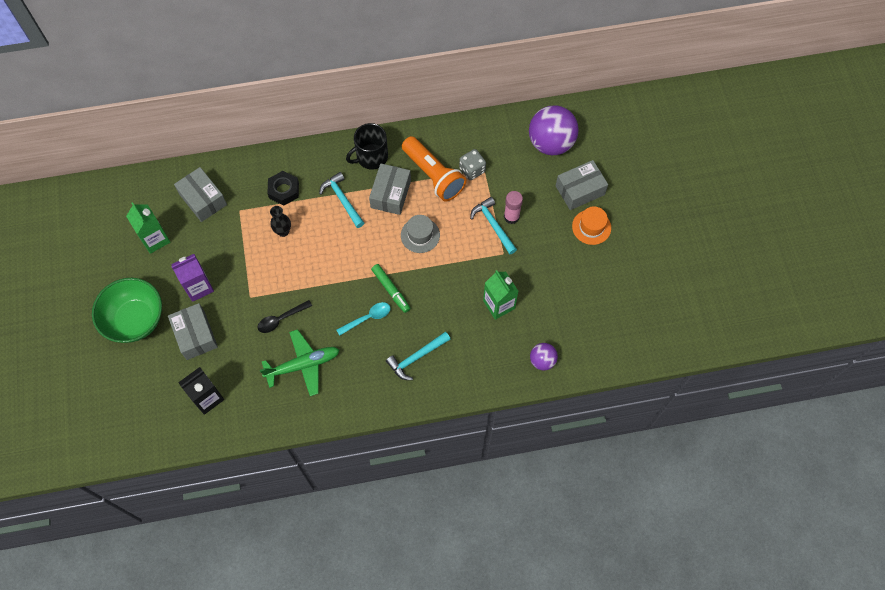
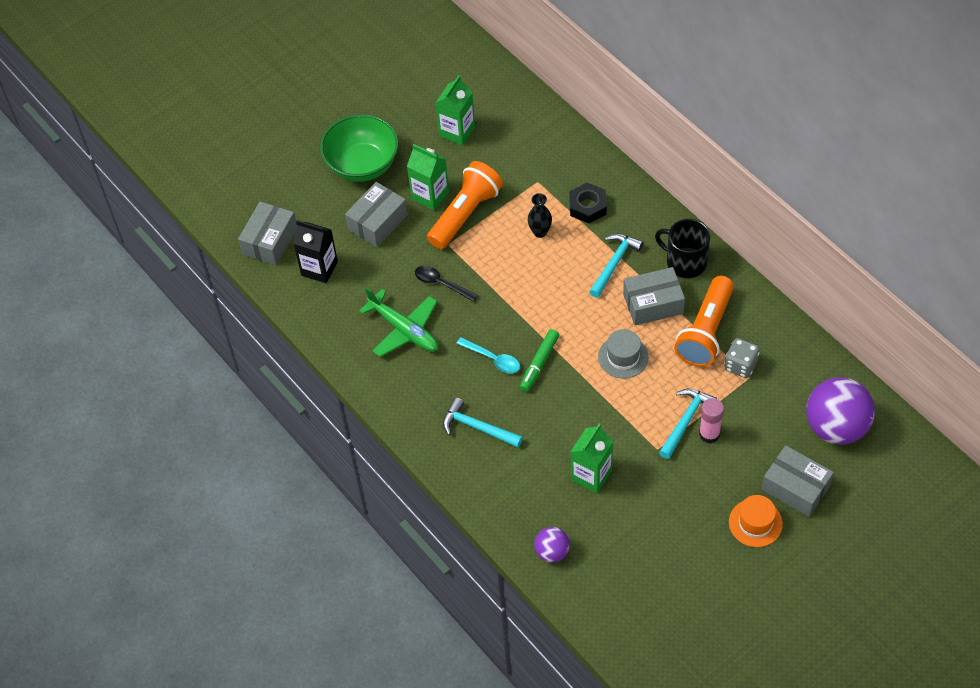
camera: 65 degrees right, 10 degrees down
purple carton [171,254,214,302] -> green carton [407,144,449,211]
grey box [174,167,227,222] -> grey box moved to [238,201,297,265]
none -> orange flashlight [427,161,503,249]

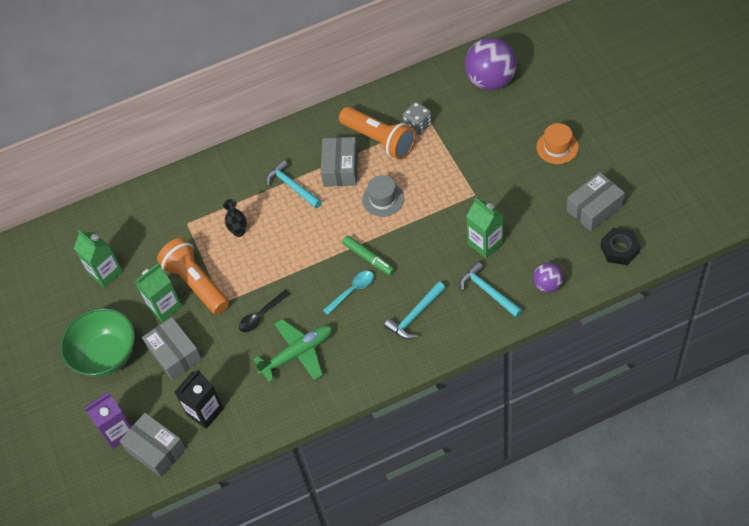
camera: 70 degrees left, 0 degrees up
black nut [569,182,607,224] -> black nut moved to [600,228,641,265]
black mug [655,219,710,278] -> none
turquoise hammer [659,389,717,459] -> turquoise hammer moved to [460,262,523,318]
pink glue stick [699,398,724,443] -> none
grey box [762,445,834,517] -> grey box moved to [566,172,625,232]
none -> purple carton [84,392,131,449]

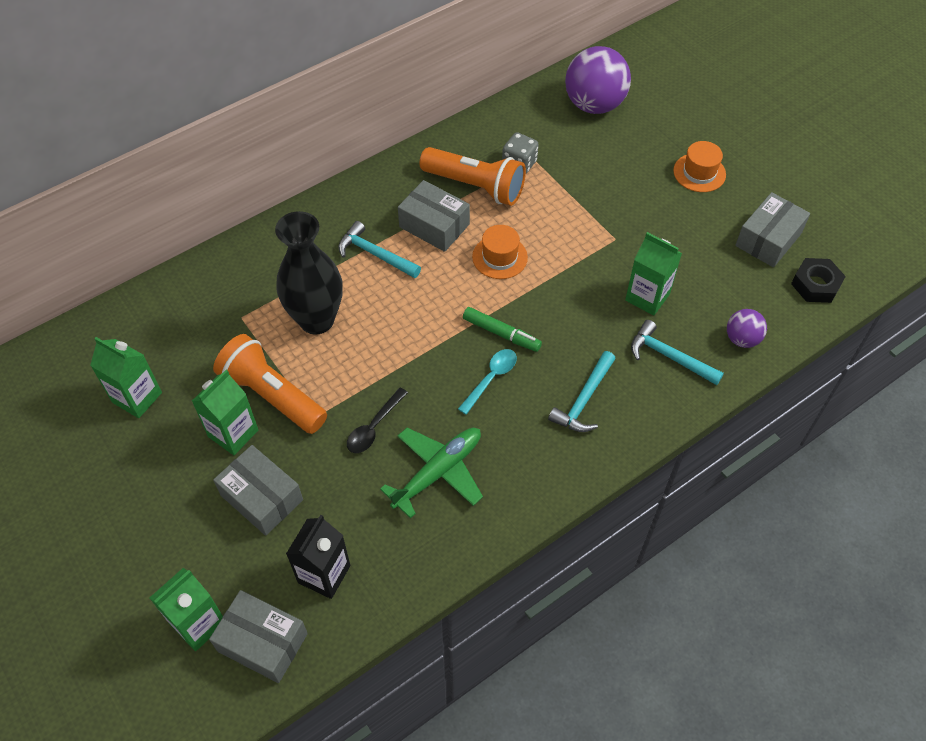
camera: 20 degrees left, 0 degrees up
green bowl [60,308,135,377] -> none
purple carton [84,392,131,449] -> green carton [150,568,223,651]
black vase [223,199,247,237] -> black vase [275,211,342,335], size x2.15
grey box [321,137,358,187] -> grey box turned 45 degrees counterclockwise [398,180,470,252]
grey hat [362,175,404,217] -> orange hat [472,225,528,279]

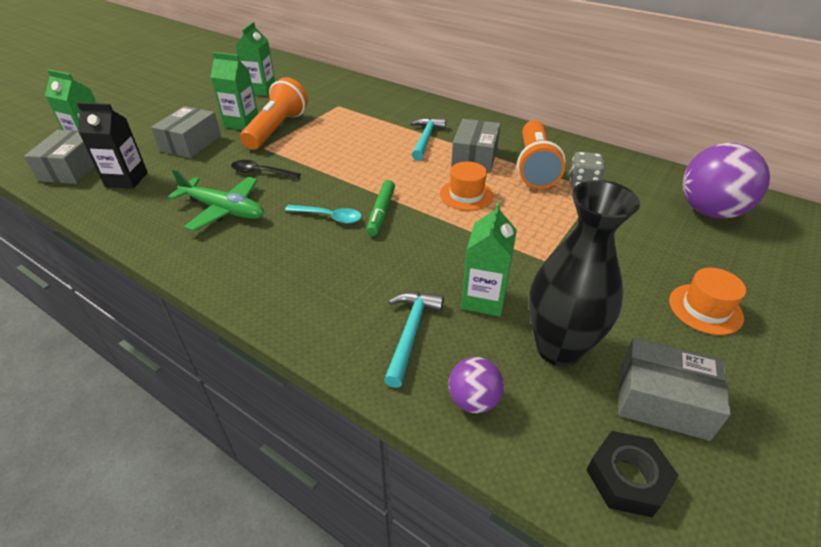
camera: 70 degrees right, 15 degrees down
black vase [275,211,342,335] -> black vase moved to [529,180,640,367]
turquoise hammer [548,351,616,432] -> none

